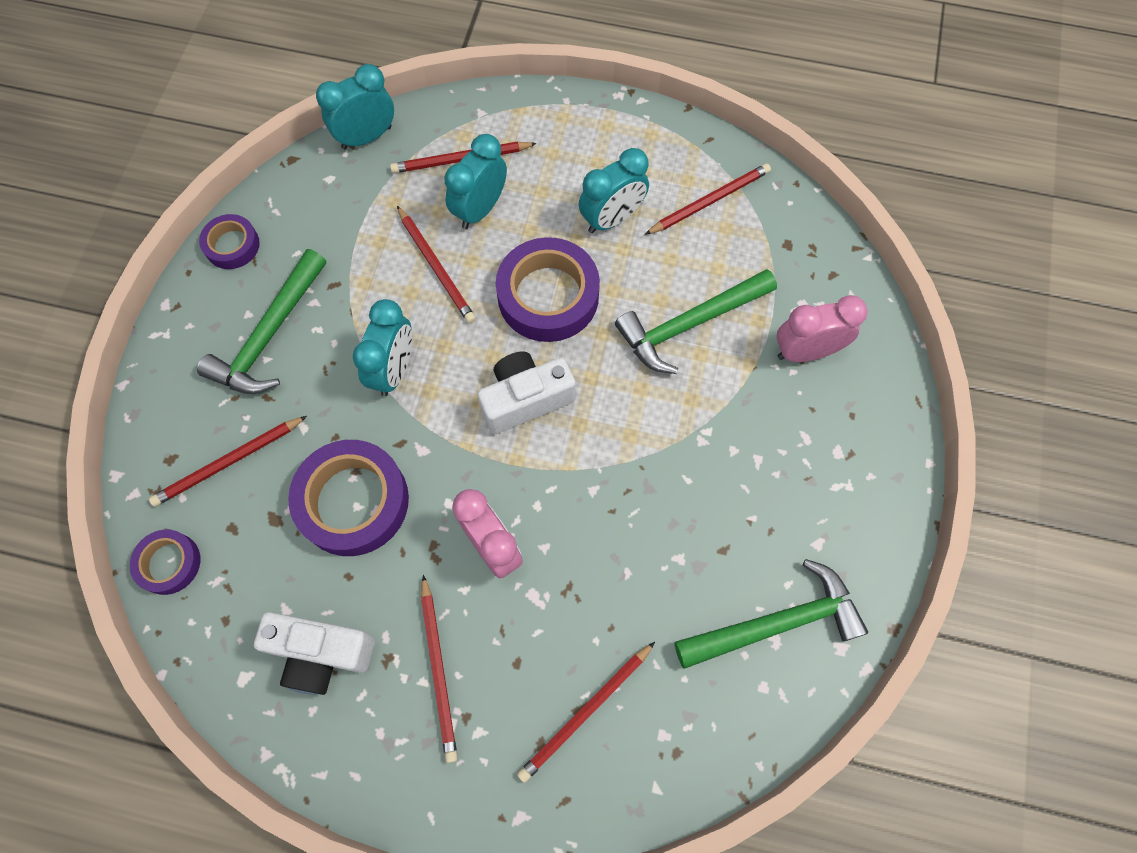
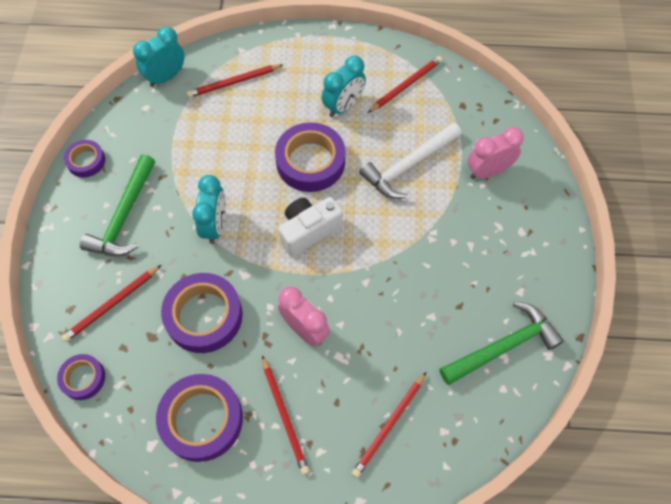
camera: 10 degrees left, 5 degrees down
white camera [254,612,375,695] -> purple tape [156,374,243,462]
red pencil [397,206,476,323] -> none
turquoise clock [444,134,507,229] -> none
green hammer [615,269,777,374] -> white hammer [359,122,461,199]

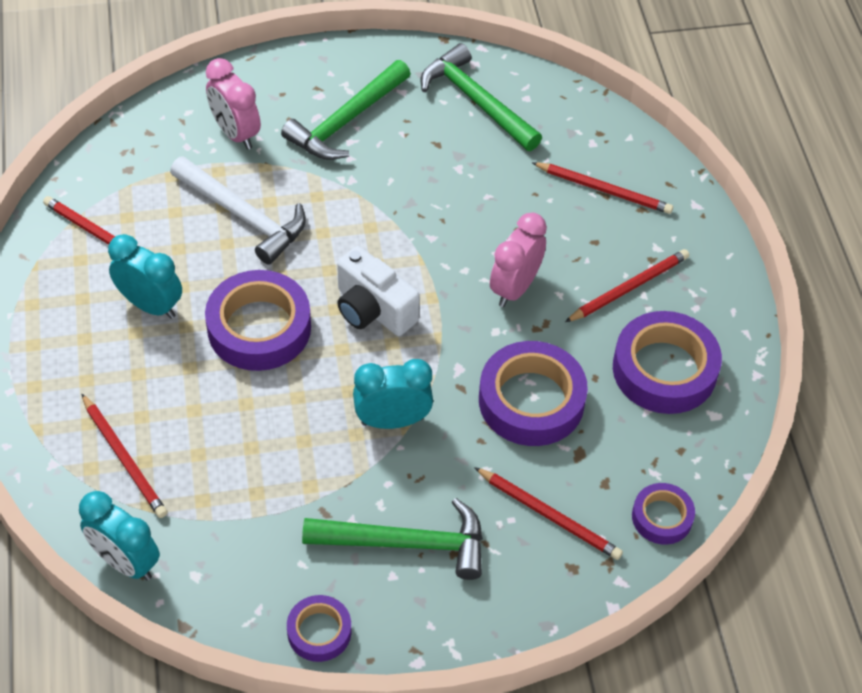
camera: 105 degrees left, 10 degrees down
none -> green hammer [281,60,411,160]

